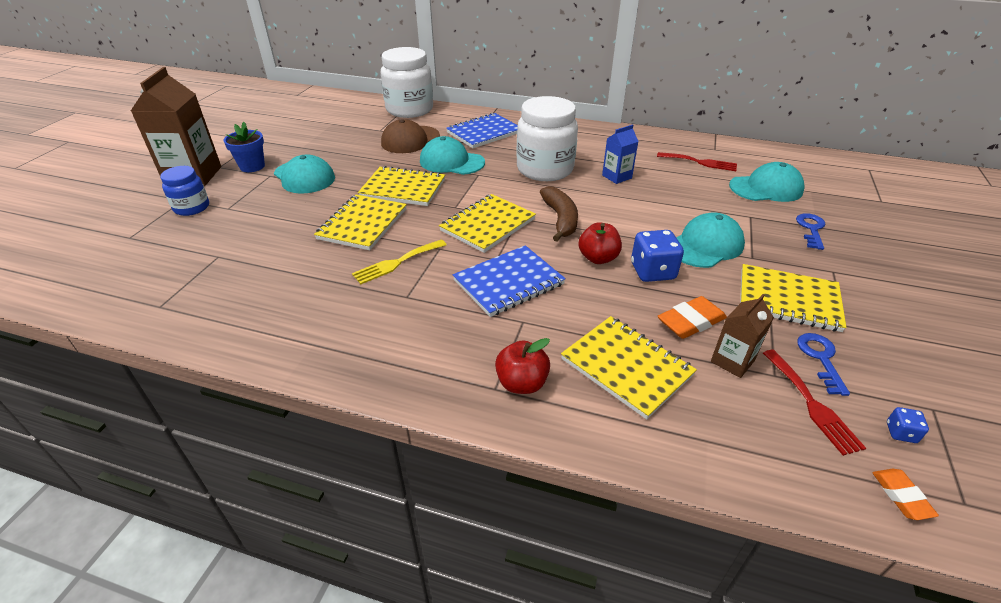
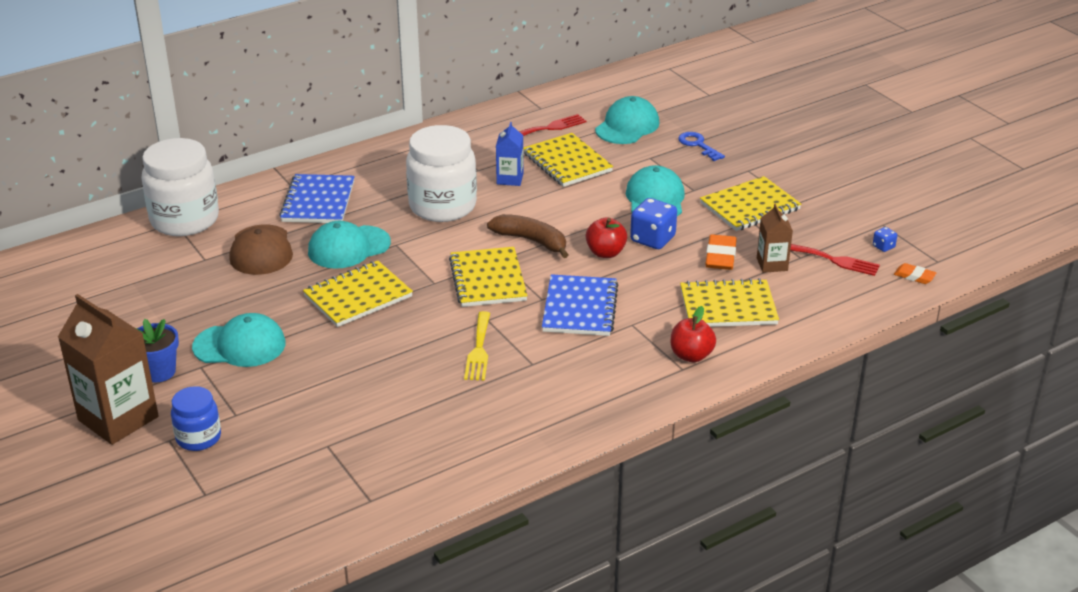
camera: 50 degrees left, 5 degrees down
yellow notebook [314,194,407,250] -> yellow notebook moved to [523,133,613,187]
blue key [797,333,850,396] -> none

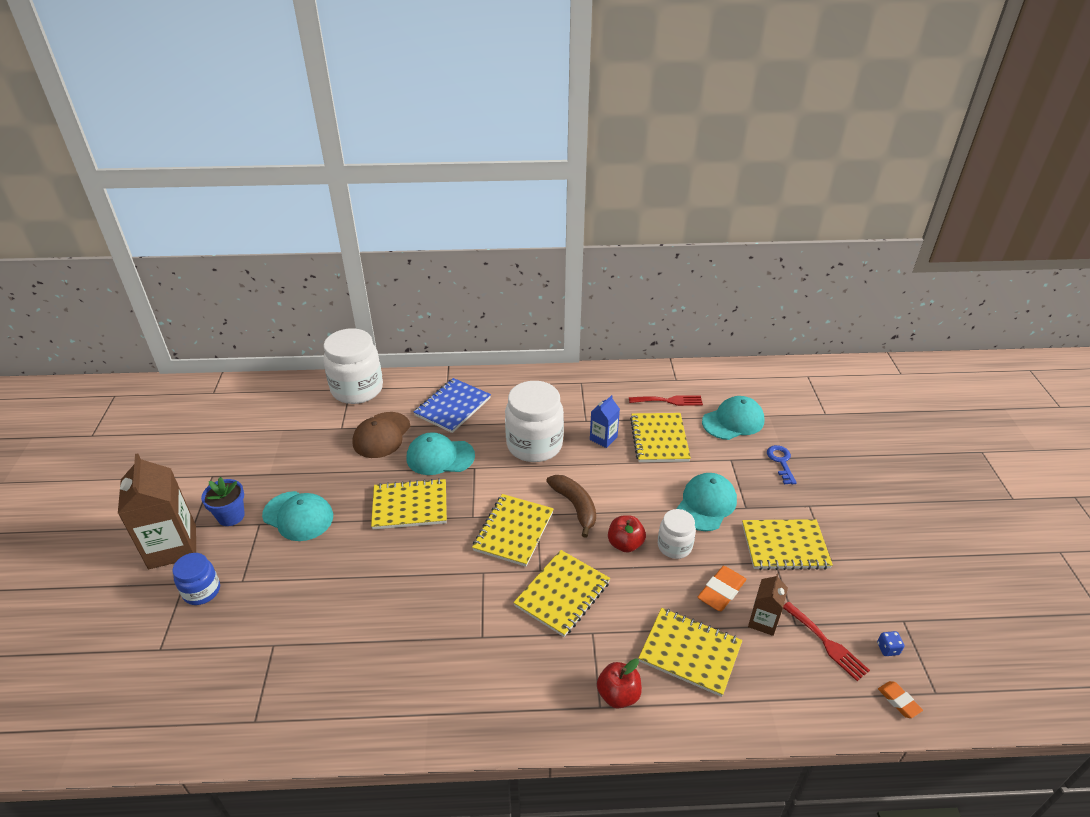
camera: 30 degrees right, 5 degrees up
yellow fork [464,311,490,381] -> none
blue notebook [542,274,618,336] -> yellow notebook [513,550,610,637]
blue dice [630,198,677,249] -> white jar [658,509,696,559]

